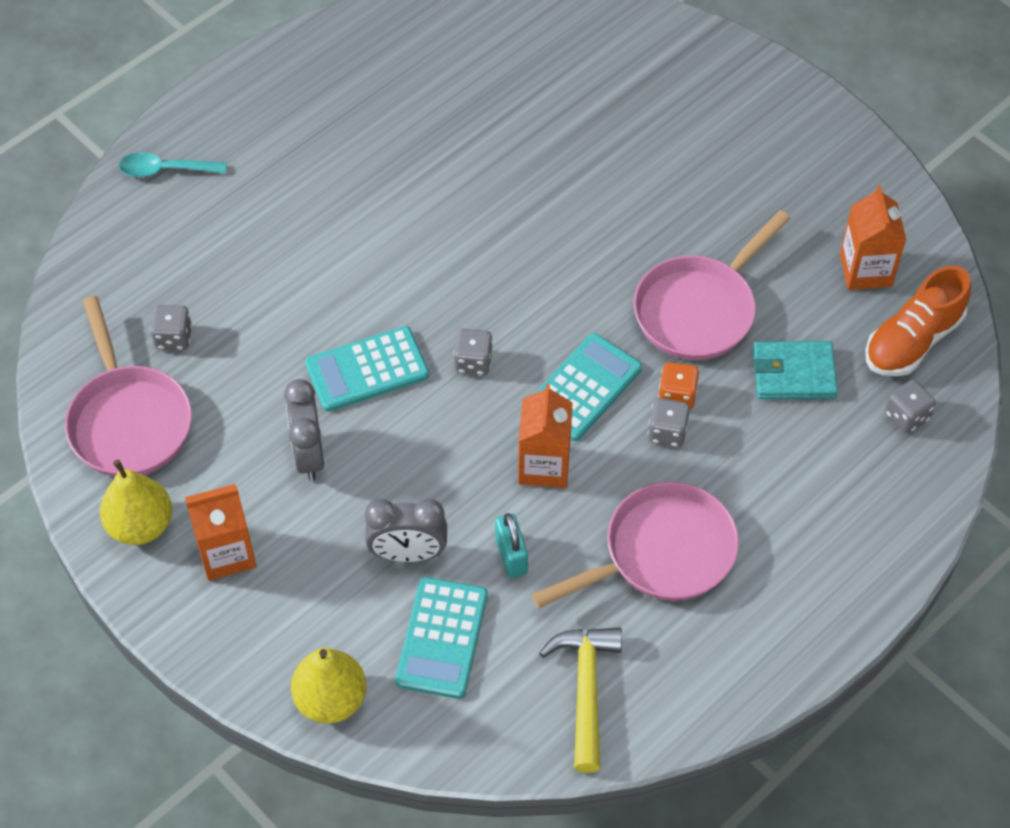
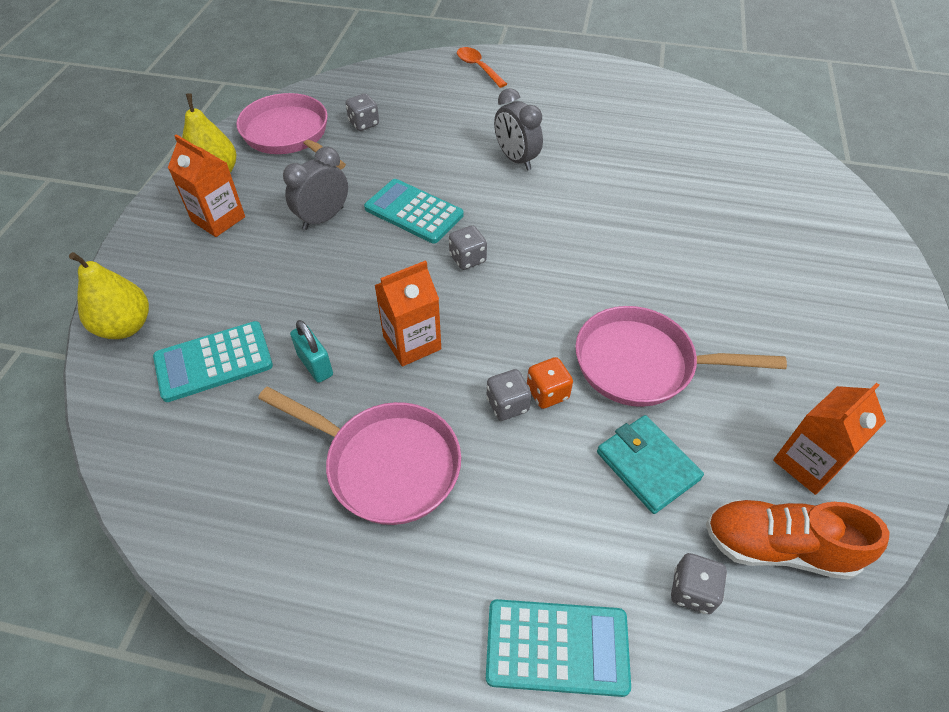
camera: 55 degrees right, 5 degrees down
pink pan [65,296,192,477] -> pink pan turned 105 degrees clockwise [236,93,346,169]
turquoise spoon [119,152,227,177] -> orange spoon [457,47,507,88]
grey clock [365,499,447,563] -> grey clock moved to [494,88,543,170]
turquoise padlock [495,513,528,578] -> turquoise padlock turned 75 degrees counterclockwise [290,320,333,383]
turquoise calculator [534,333,642,441] -> turquoise calculator moved to [486,599,631,697]
yellow hammer [539,628,622,773] -> none

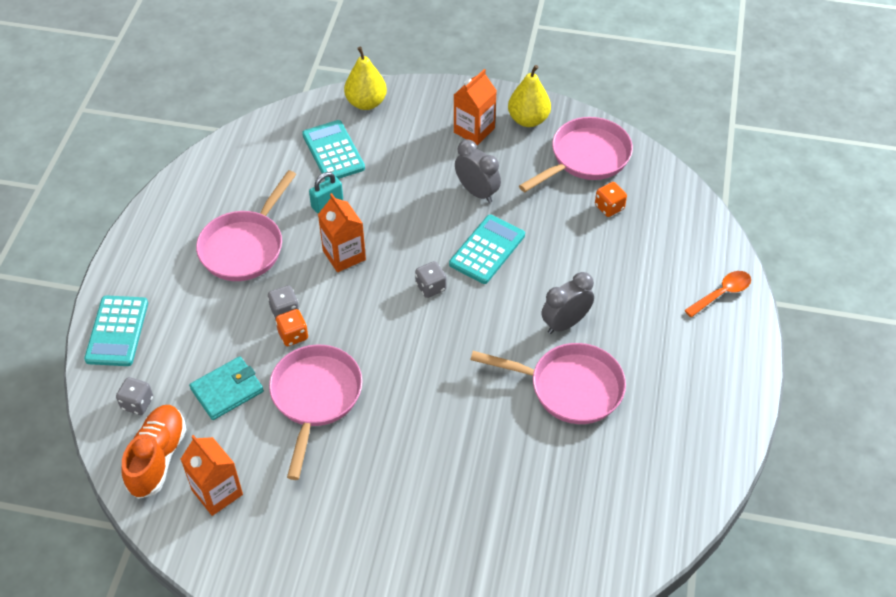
camera: 90 degrees right, 0 degrees up
grey dice [346,93,379,131] -> orange dice [595,182,627,217]
none -> pink pan [470,343,626,424]

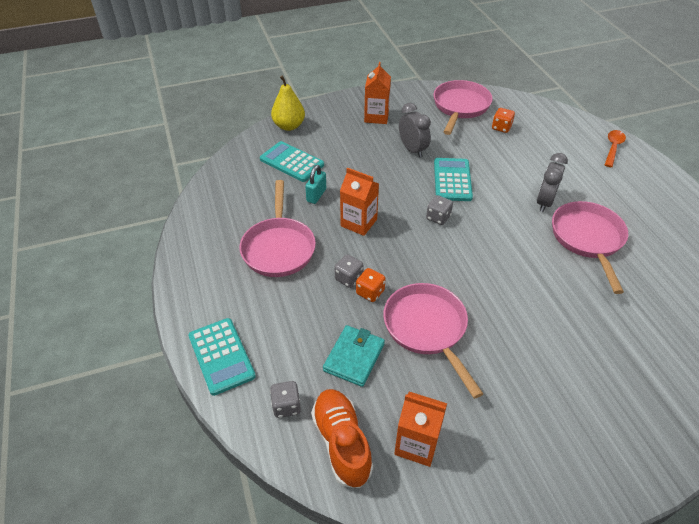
camera: 30 degrees left, 5 degrees down
grey clock [455,140,501,203] -> grey clock turned 45 degrees clockwise [399,103,431,158]
pink pan [470,343,626,424] -> pink pan turned 75 degrees counterclockwise [552,201,628,294]
yellow pear [508,65,551,127] -> none

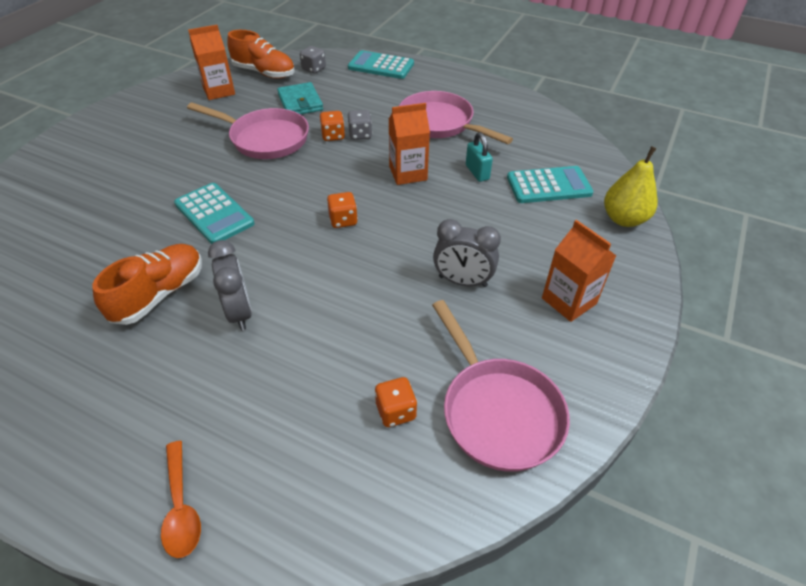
camera: 135 degrees right, 0 degrees up
grey dice [426,195,453,225] -> orange dice [327,192,358,228]
turquoise calculator [434,158,473,201] -> turquoise calculator moved to [174,183,255,244]
pink pan [552,201,628,294] -> orange shoe [93,244,202,325]

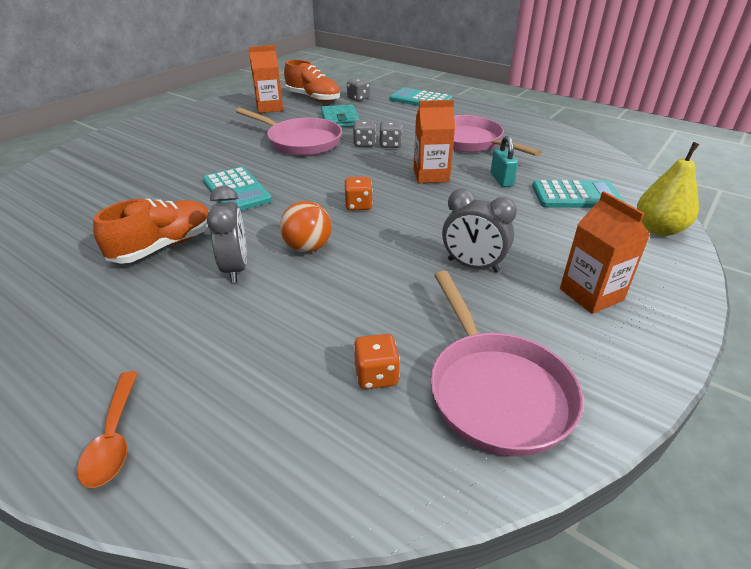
camera: 10 degrees right, 10 degrees down
orange dice [320,111,345,141] -> grey dice [353,120,376,147]
none -> orange ball [280,201,331,252]

